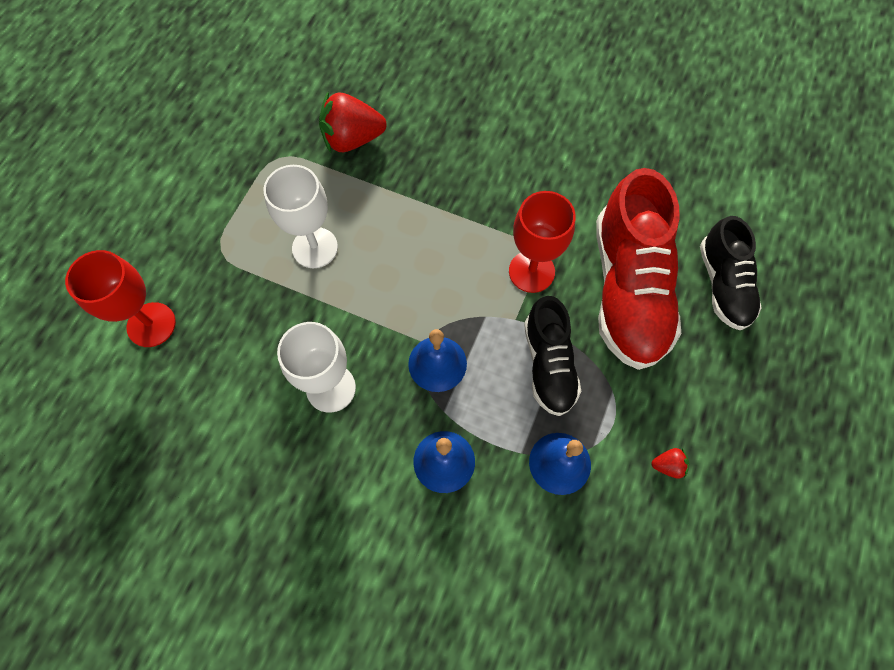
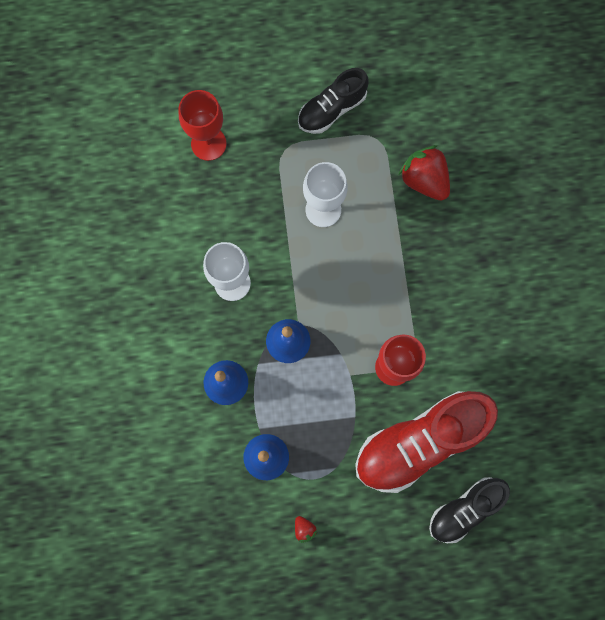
camera: 60 degrees right, 10 degrees up
black shoe [524,296,581,416] -> black shoe moved to [298,68,368,134]

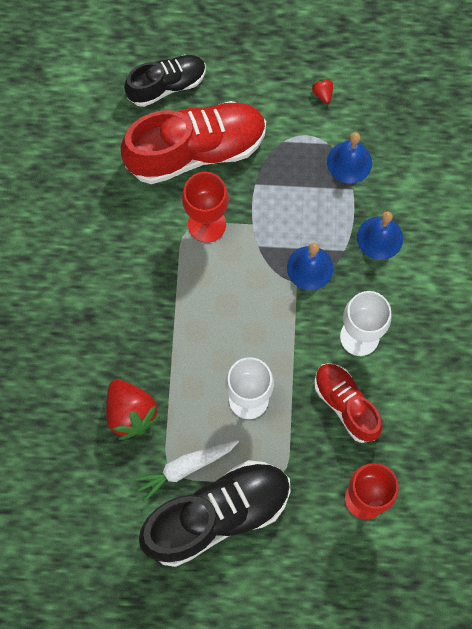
camera: 170 degrees left, 5 degrees down
black shoe [298,68,368,134] -> black shoe [139,460,291,567], size x1.69
none -> white carrot [133,440,239,502]
none -> red shoe [314,363,383,443]

